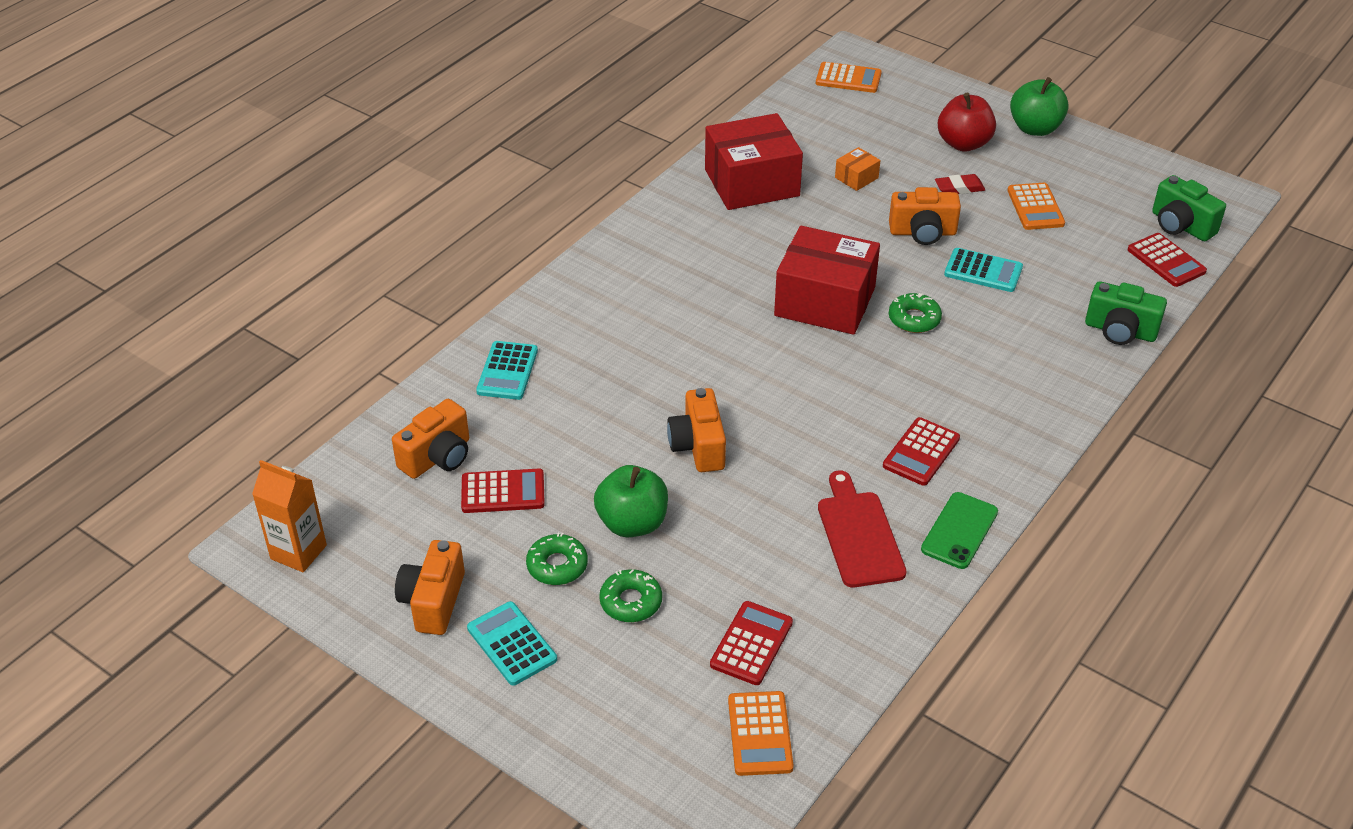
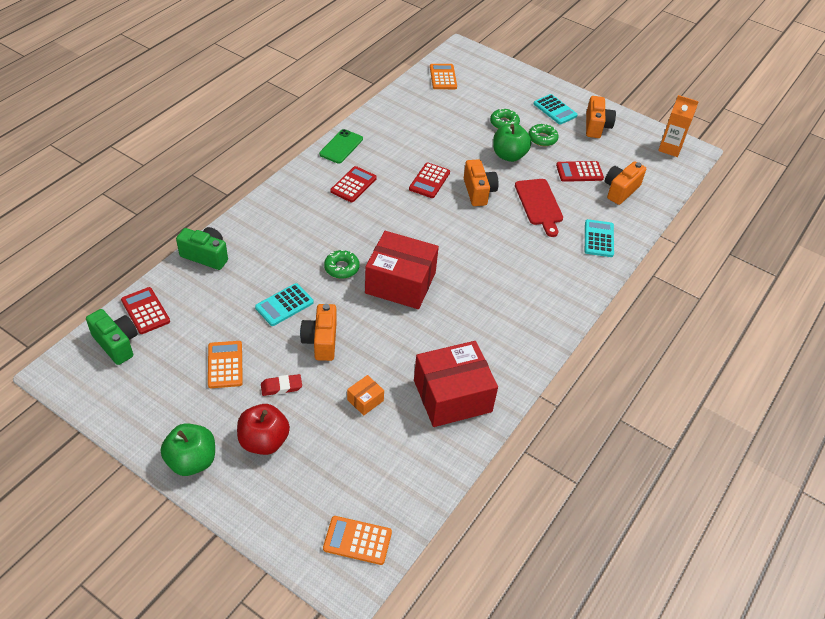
camera: 175 degrees right, 5 degrees up
red calculator [710,601,793,685] -> red calculator moved to [409,162,450,198]
red cutting board [818,471,907,588] -> red cutting board moved to [515,179,563,237]
orange camera [889,187,961,245] -> orange camera turned 90 degrees counterclockwise [300,304,337,361]
turquoise calculator [944,248,1023,292] -> turquoise calculator turned 60 degrees counterclockwise [255,283,314,326]

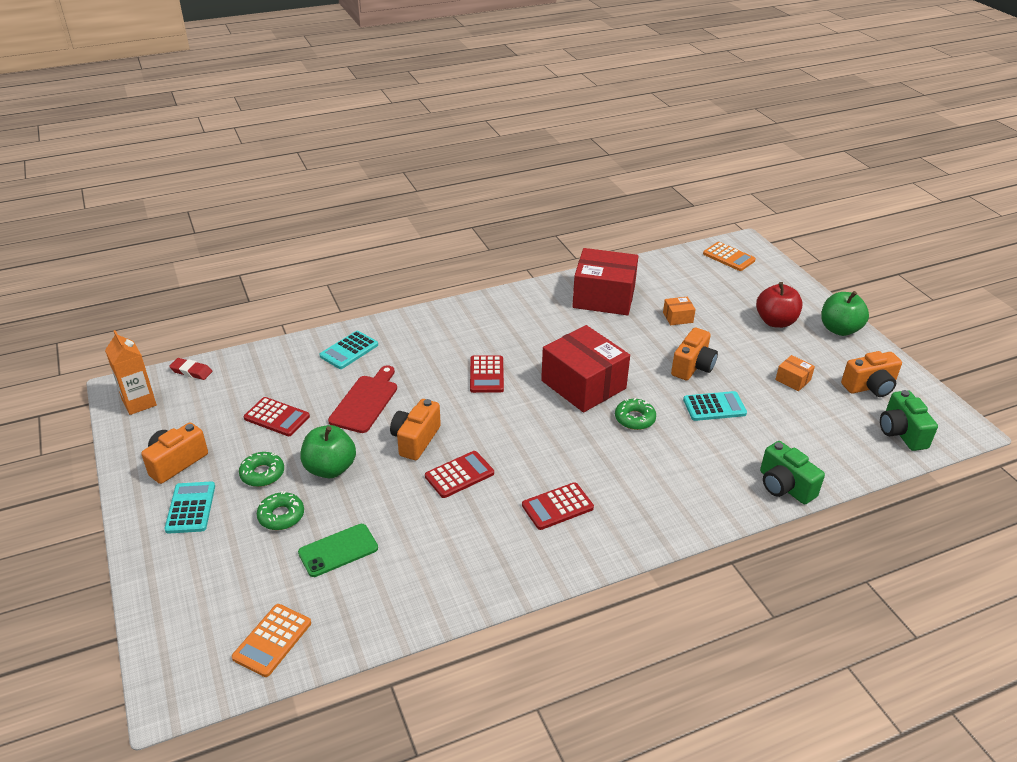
camera: 145 degrees left, 10 degrees down
red calculator [121,287,170,334] -> red calculator moved to [470,355,504,393]
orange calculator [208,341,243,388] -> orange box [775,355,815,391]
red eraser [261,374,302,396] -> red eraser moved to [169,358,212,380]
green phone [319,129,363,164] -> green phone moved to [298,524,378,577]
orange camera [605,161,646,205] -> orange camera moved to [841,351,902,397]

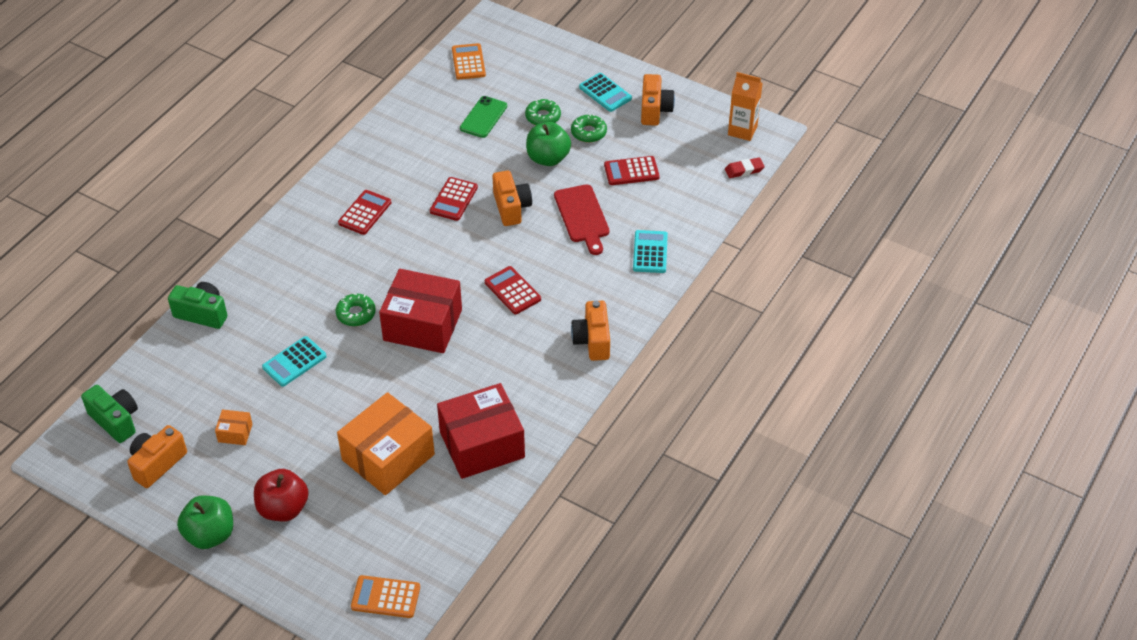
camera: 145 degrees right, 10 degrees up
orange box [663,297,696,325] -> orange box [337,392,435,495], size x2.36
orange camera [671,327,718,380] -> orange camera moved to [571,301,610,361]

